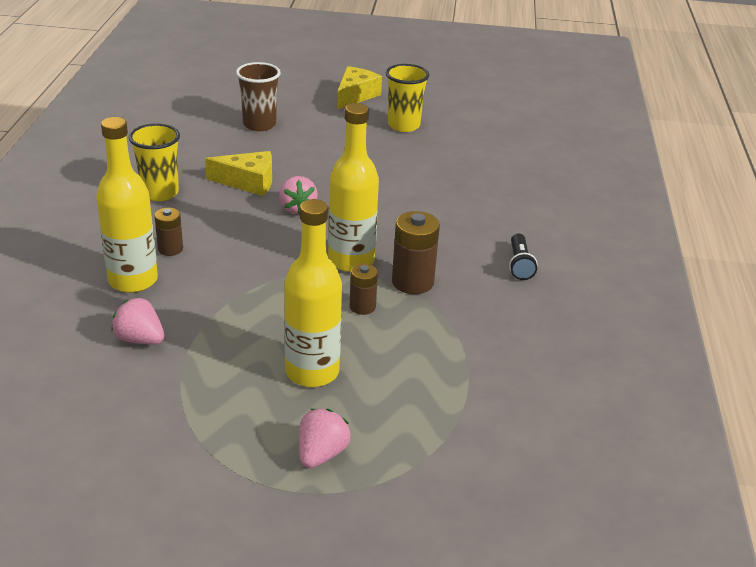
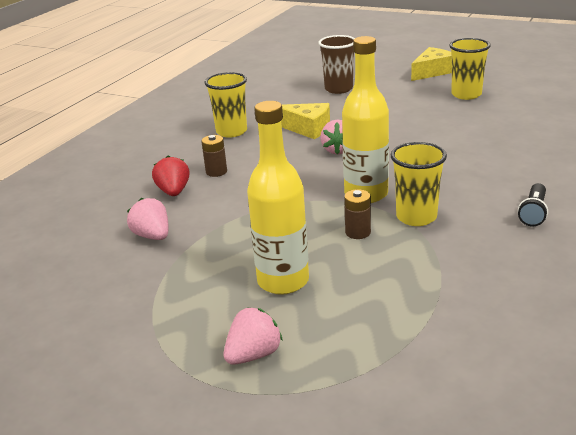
camera: 25 degrees right, 5 degrees down
yellow bottle [96,117,158,293] -> red strawberry [152,156,190,196]
brown battery [392,211,440,294] -> yellow cup [391,142,447,226]

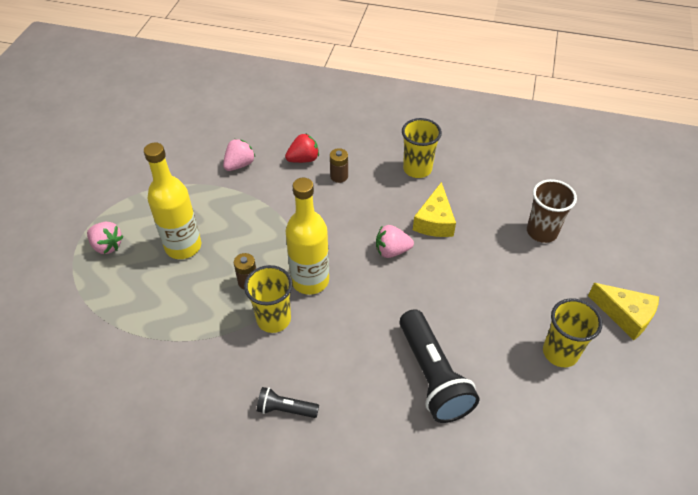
camera: 75 degrees right, 20 degrees up
none -> black flashlight [400,309,479,423]

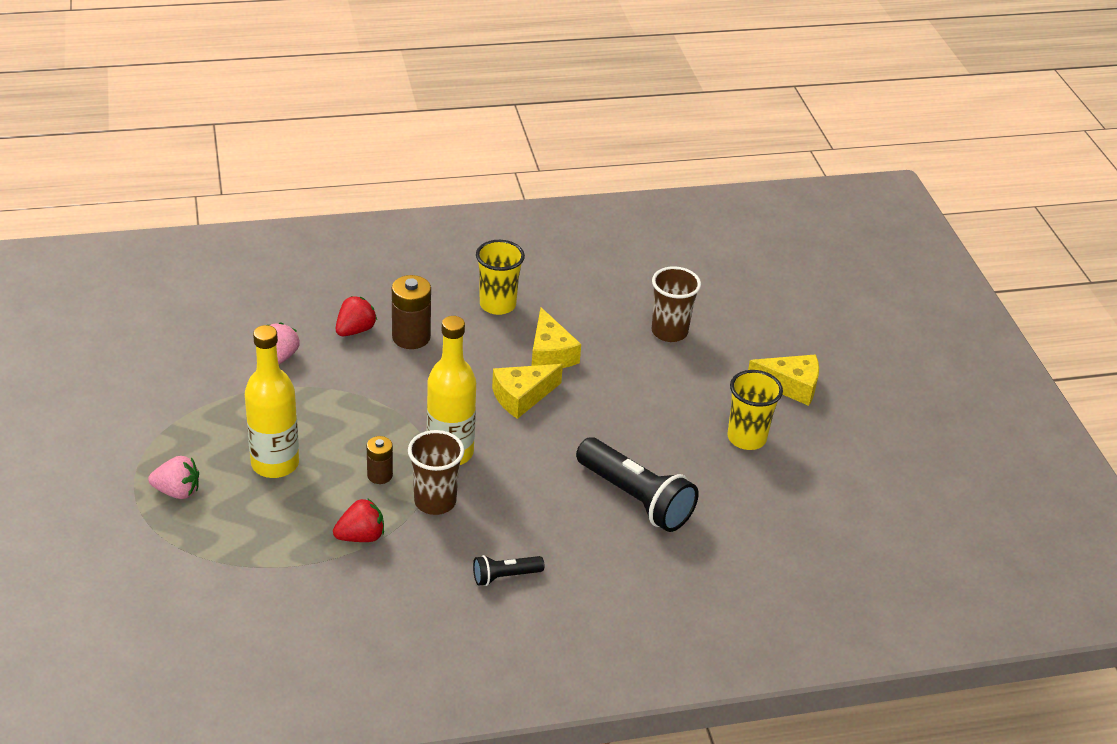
camera: 30 degrees left, 10 degrees down
yellow cup [244,265,293,333] -> brown cup [408,430,464,515]
brown battery [330,148,348,183] -> brown battery [392,275,431,349], size x1.66
pink strawberry [376,225,414,258] -> yellow cheese [492,364,563,419]
none -> red strawberry [333,498,384,542]

